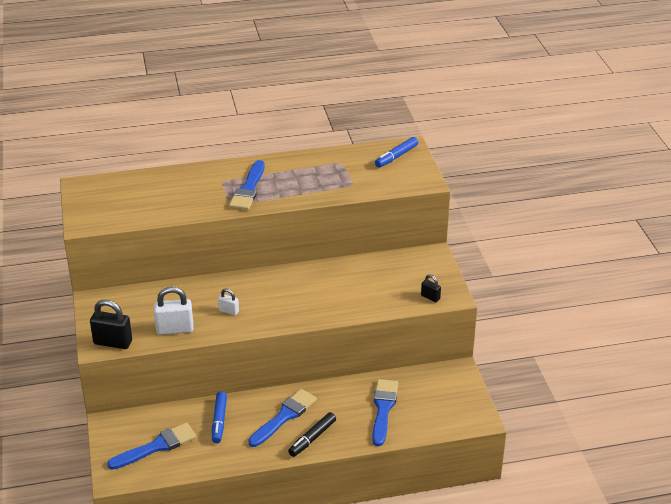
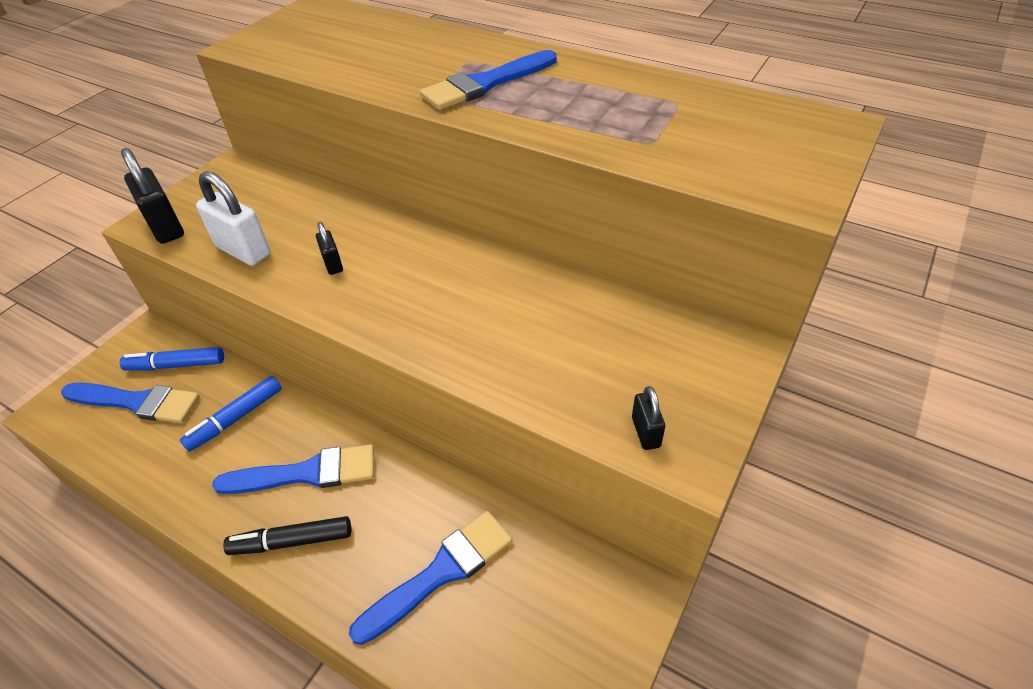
camera: 45 degrees right, 10 degrees up
white padlock [218,289,239,315] -> black padlock [316,222,343,275]
blue marker [375,137,418,168] -> blue marker moved to [120,347,224,371]

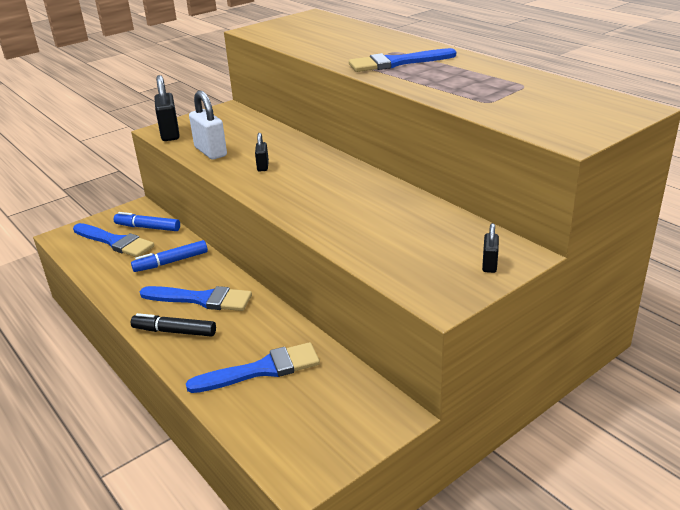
camera: 20 degrees right, 15 degrees down
black padlock [632,386,665,450] -> black padlock moved to [482,223,499,273]

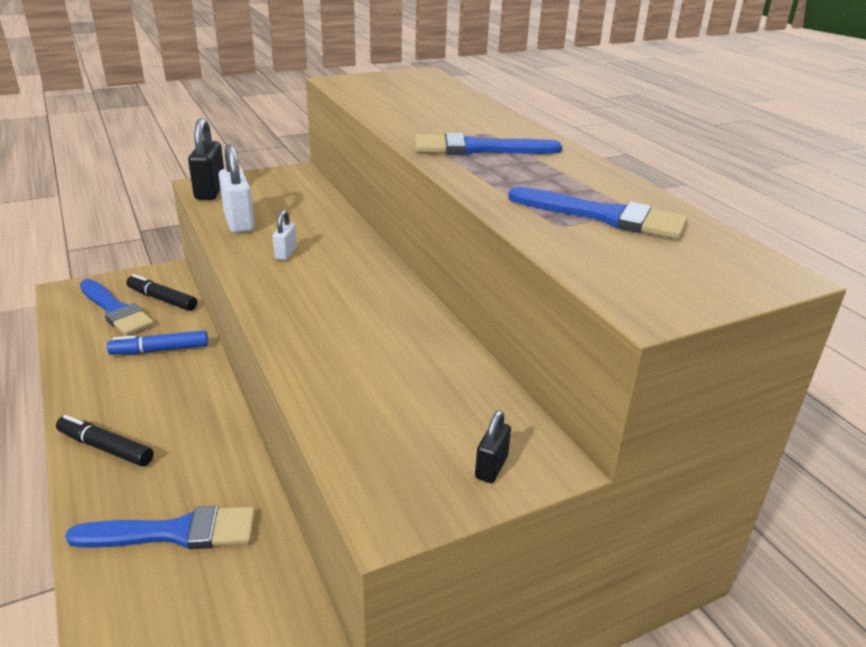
camera: 10 degrees right, 0 degrees up
blue marker [114,212,180,231] -> black marker [126,274,197,311]
blue brush [140,286,252,311] -> blue brush moved to [508,187,688,239]
black padlock [255,133,269,171] -> white padlock [273,210,297,260]

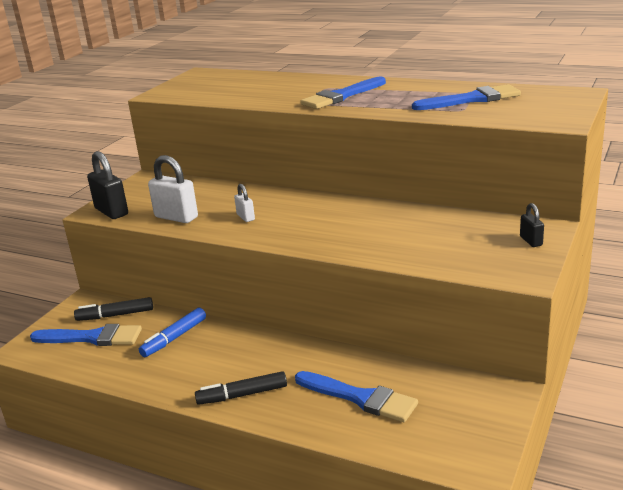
camera: 35 degrees left, 5 degrees down
blue brush [65,506,255,549] -> blue brush turned 75 degrees clockwise [295,371,418,422]

